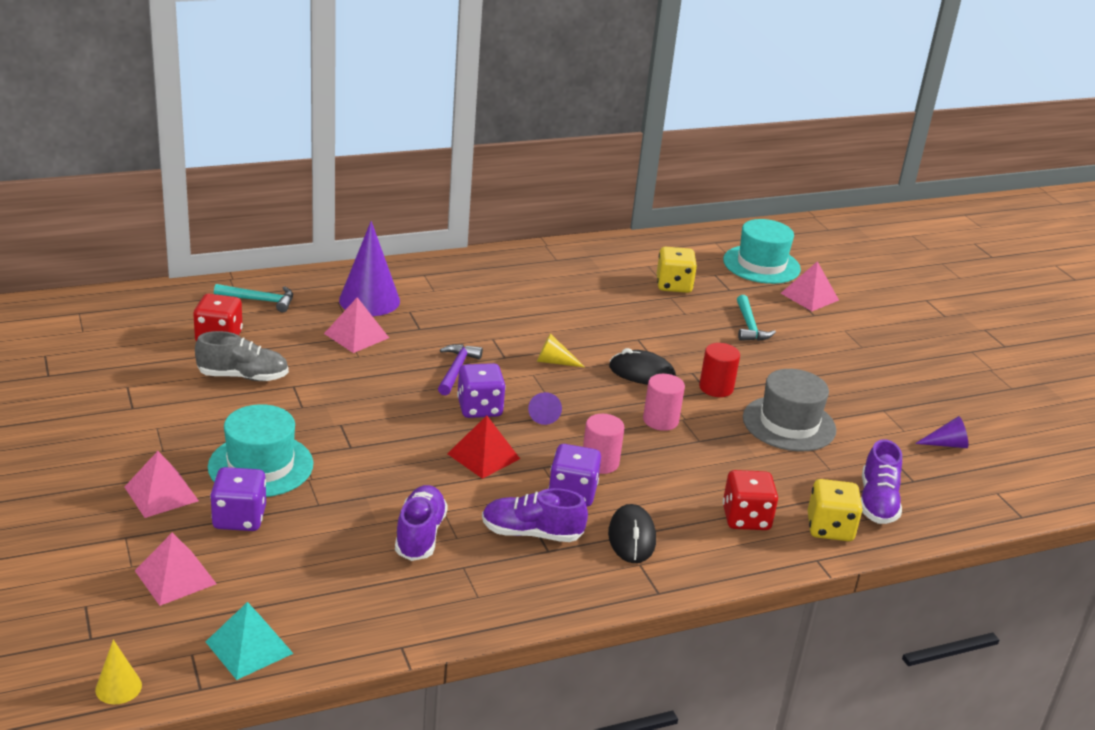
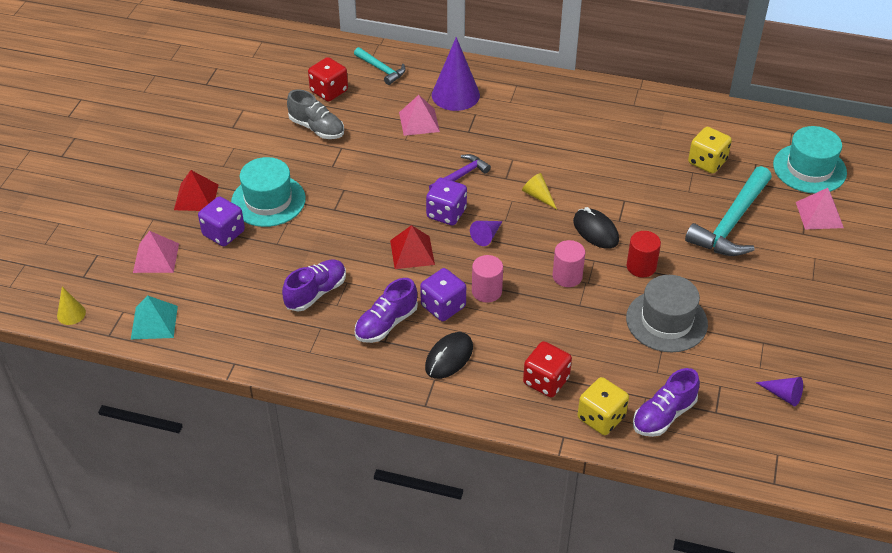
camera: 40 degrees right, 15 degrees up
pink pyramid [124,451,199,518] -> red pyramid [174,170,218,211]
purple shoe [482,488,588,542] -> purple shoe turned 90 degrees counterclockwise [355,278,418,343]
turquoise hammer [737,295,776,341] -> turquoise hammer [685,166,772,256], size x1.86

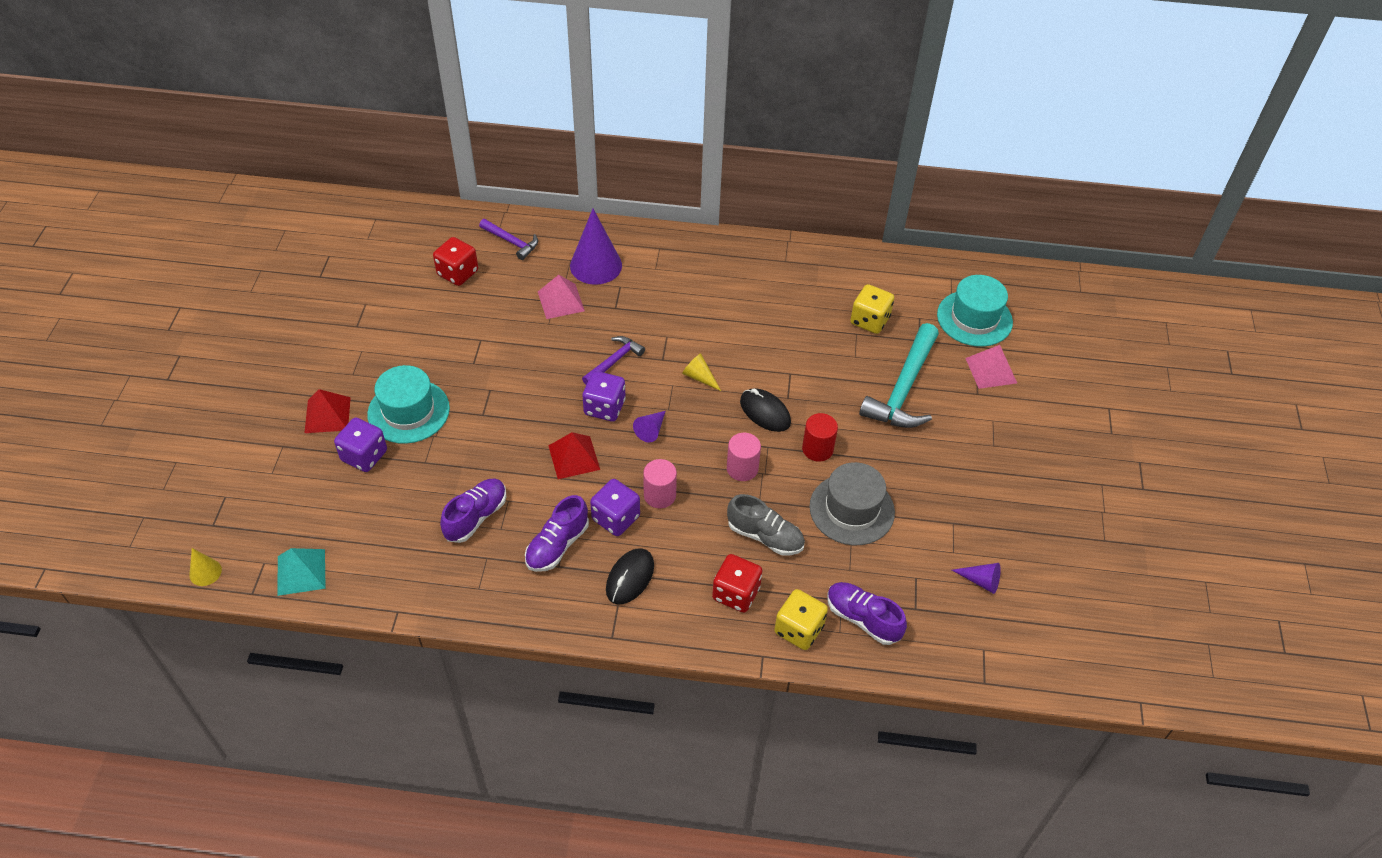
camera: 10 degrees left, 5 degrees up
pink pyramid [133,231,179,273] -> none
grey shoe [287,89,344,139] -> grey shoe moved to [727,494,805,556]
turquoise hammer [354,47,406,85] -> purple hammer [479,219,538,260]
purple shoe [633,368,700,437] -> purple shoe turned 90 degrees clockwise [827,582,907,645]

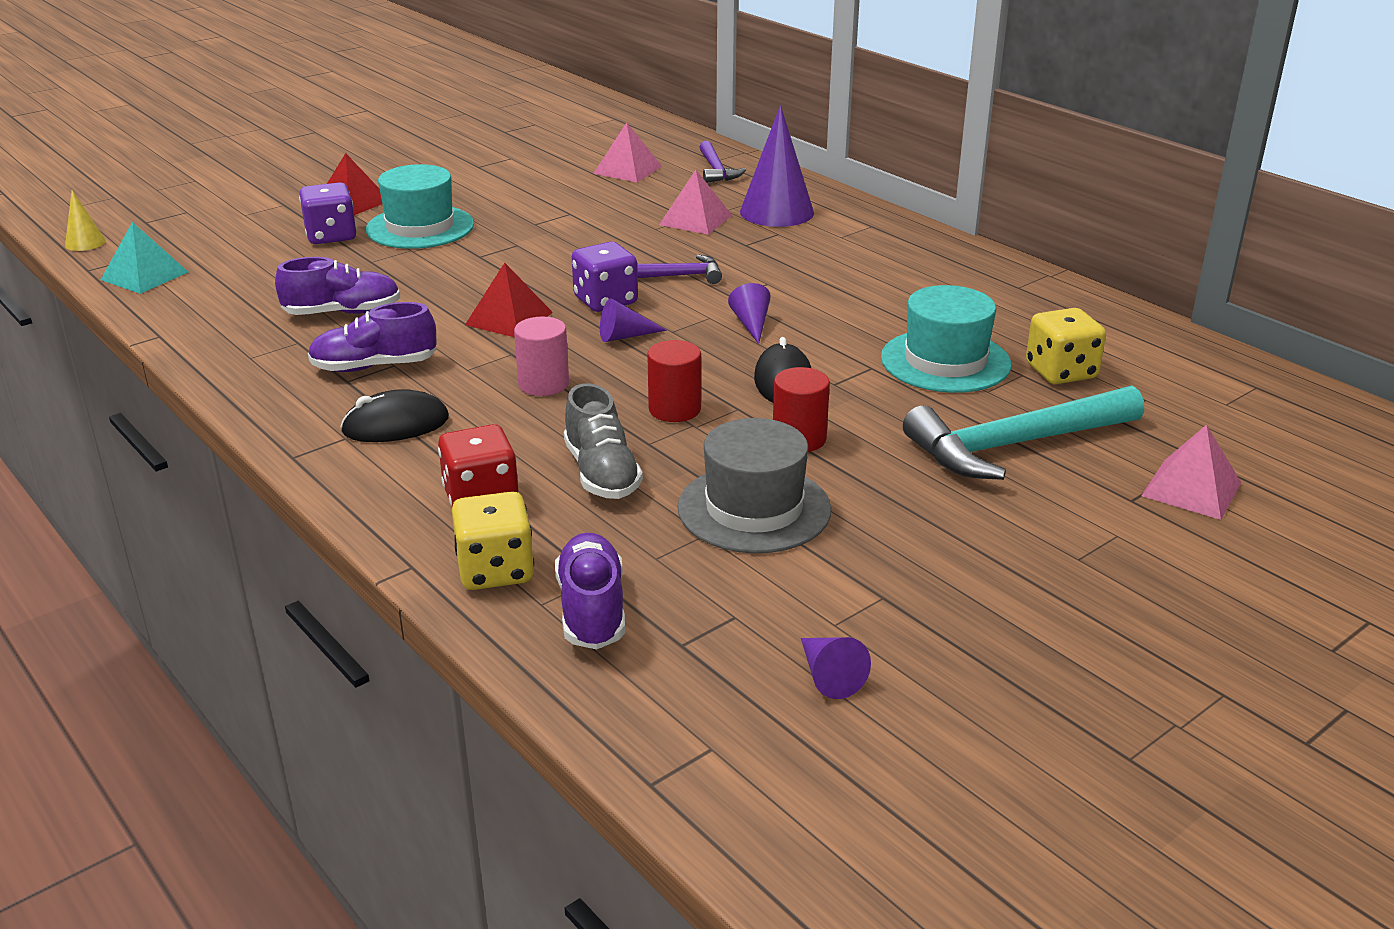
camera: 45 degrees right, 20 degrees down
red dice [433,237,478,286] -> pink pyramid [593,122,662,182]
purple dice [590,479,640,536] -> none
yellow cone [682,353,721,391] -> purple cone [728,283,771,344]
pink cylinder [727,433,761,481] -> red cylinder [647,340,701,422]
turquoise hat [937,275,1013,347] -> turquoise hat moved to [881,285,1012,393]

